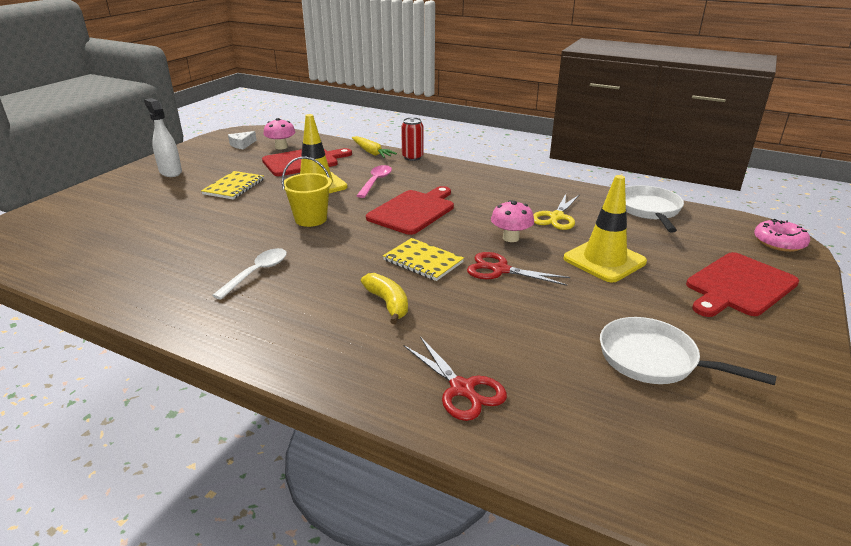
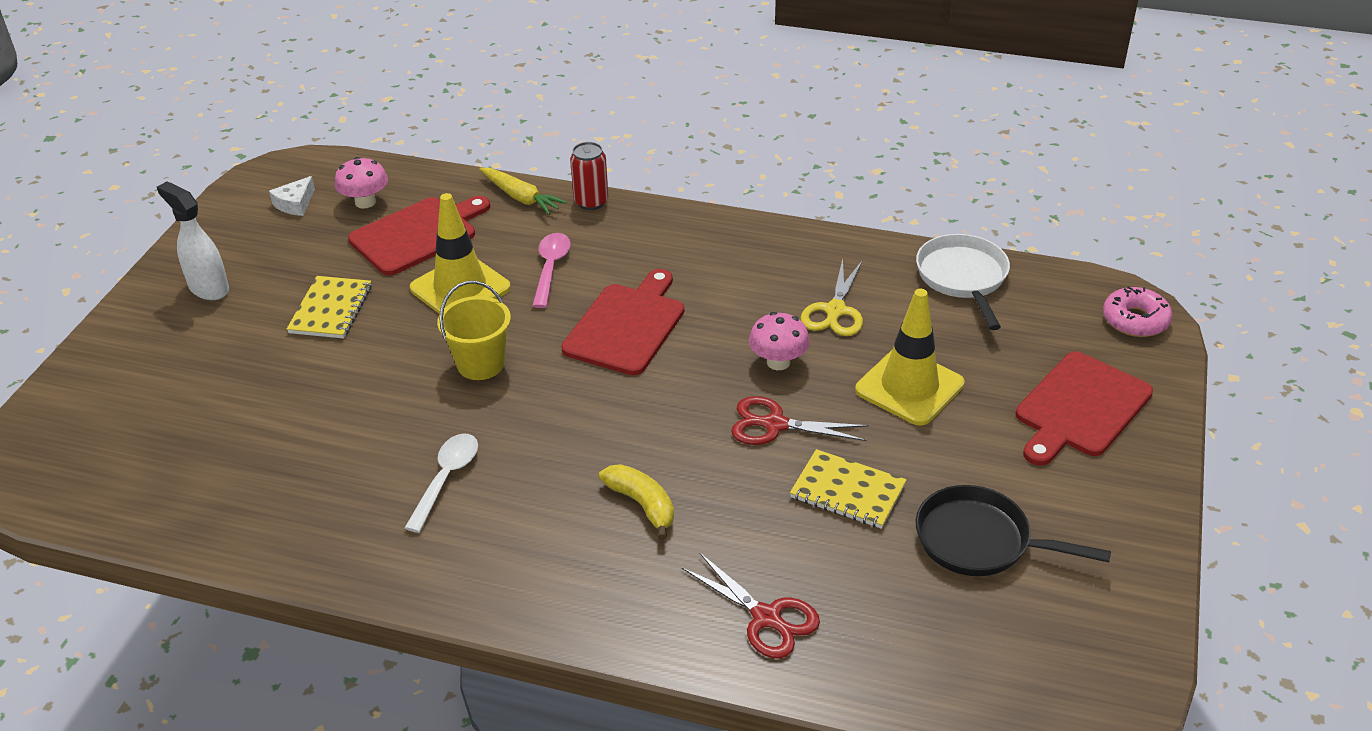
camera: 10 degrees left, 10 degrees up
yellow notebook [383,238,464,281] -> yellow notebook moved to [790,449,907,529]
white pan [600,317,777,385] -> black pan [916,485,1111,576]

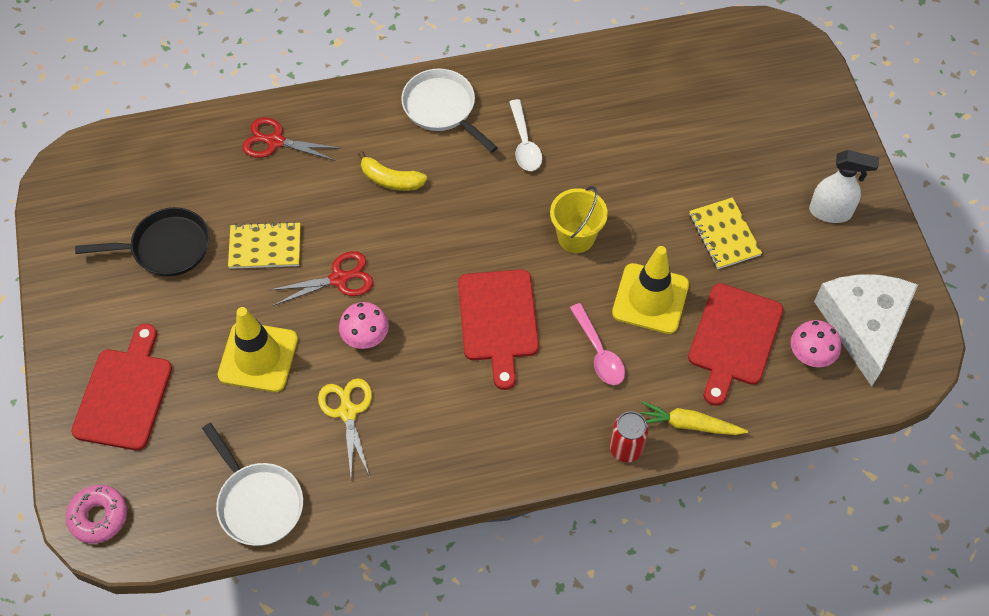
camera: 150 degrees right, 20 degrees up
white cheese [269,176,315,216] -> white cheese [814,274,918,387], size x2.48
none -> white pan [401,69,498,153]

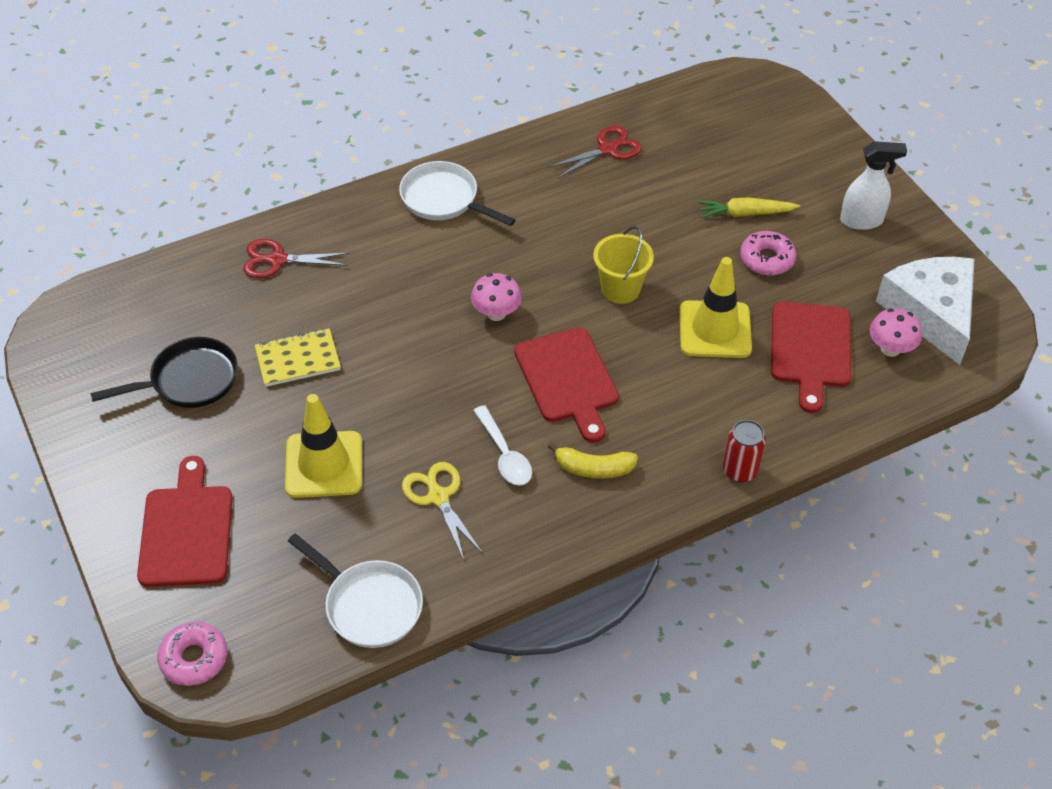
camera: 15 degrees left, 10 degrees down
red scissors [270,251,374,306] -> red scissors moved to [548,126,642,179]
pink mushroom [339,302,389,349] -> pink mushroom moved to [471,273,522,321]
yellow banana [358,151,427,191] -> yellow banana moved to [548,442,638,479]
white spoon [509,99,542,171] -> white spoon moved to [473,405,532,485]
pink spoon [570,303,625,385] -> none
yellow carrot [640,401,748,435] -> yellow carrot moved to [698,197,800,218]
yellow notebook [689,197,762,269] -> pink donut [740,231,796,276]

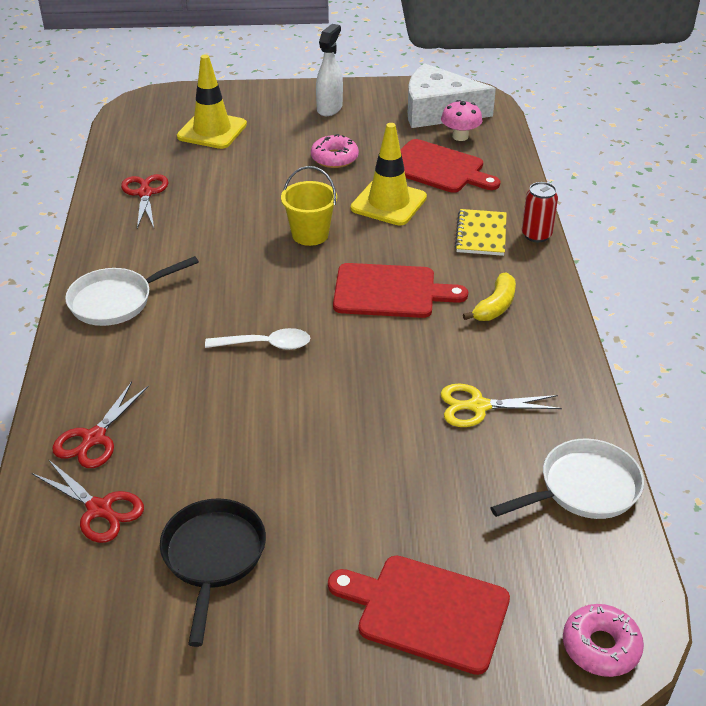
camera: 65 degrees left, 10 degrees down
yellow notebook [255,328,341,387] -> yellow notebook moved to [455,209,507,256]
yellow traffic cone [285,394,362,498] -> yellow traffic cone moved to [177,54,247,149]
pink mushroom [471,273,522,321] -> none
white spoon [473,405,532,485] -> white spoon moved to [205,328,311,350]
yellow carrot [698,197,800,218] -> none
none -> red scissors [32,459,144,543]

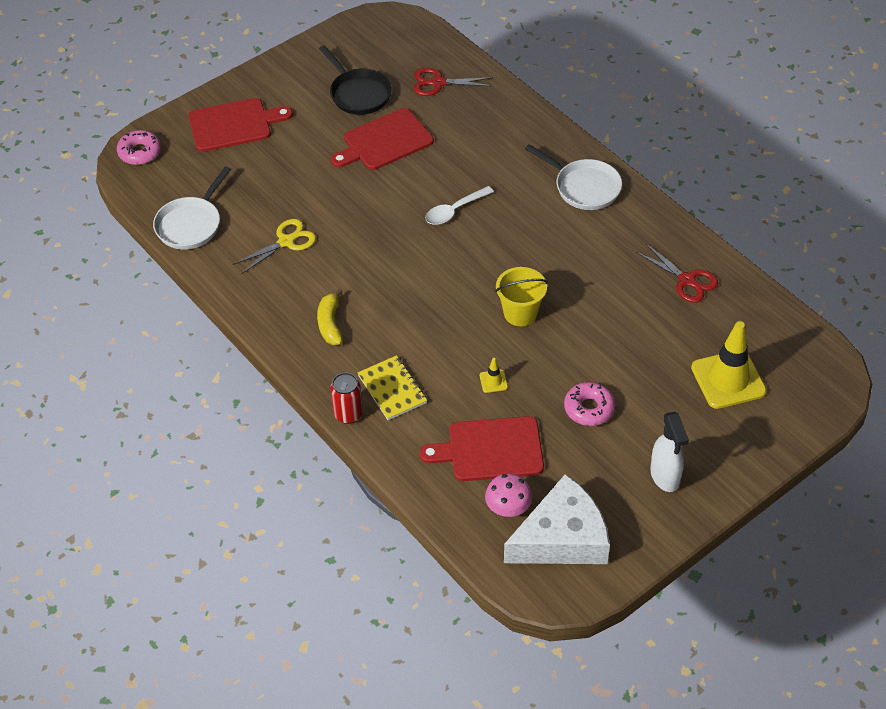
camera: 145 degrees right, 10 degrees up
red scissors [52,382,149,468] -> none
white pan [65,256,199,326] -> white pan turned 105 degrees clockwise [525,144,622,210]
red cutting board [333,263,468,318] -> red cutting board moved to [330,108,434,170]
yellow traffic cone [351,123,427,225] -> yellow traffic cone [480,358,508,393], size x0.42

